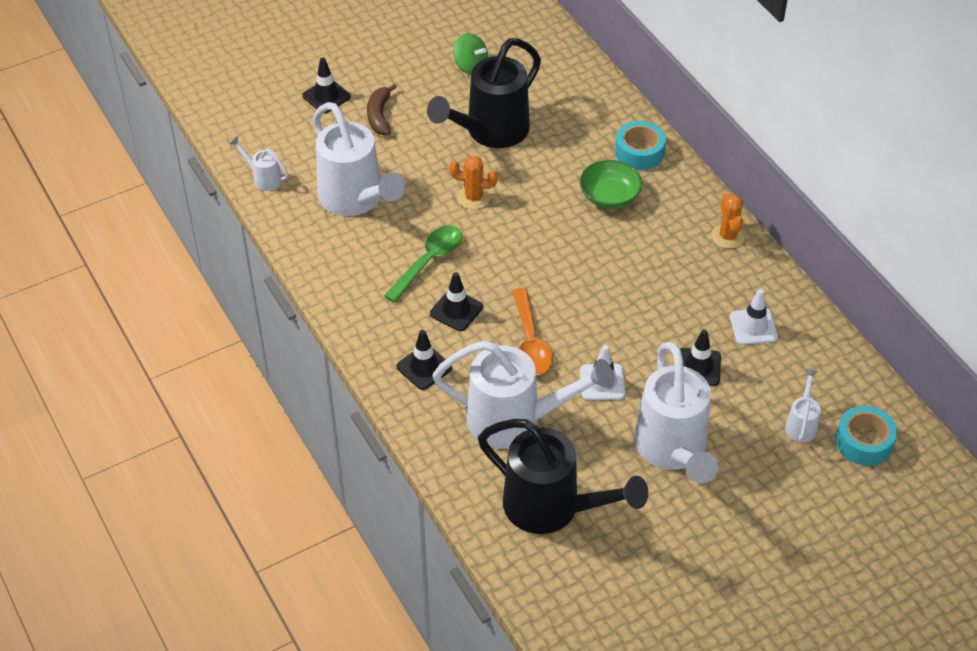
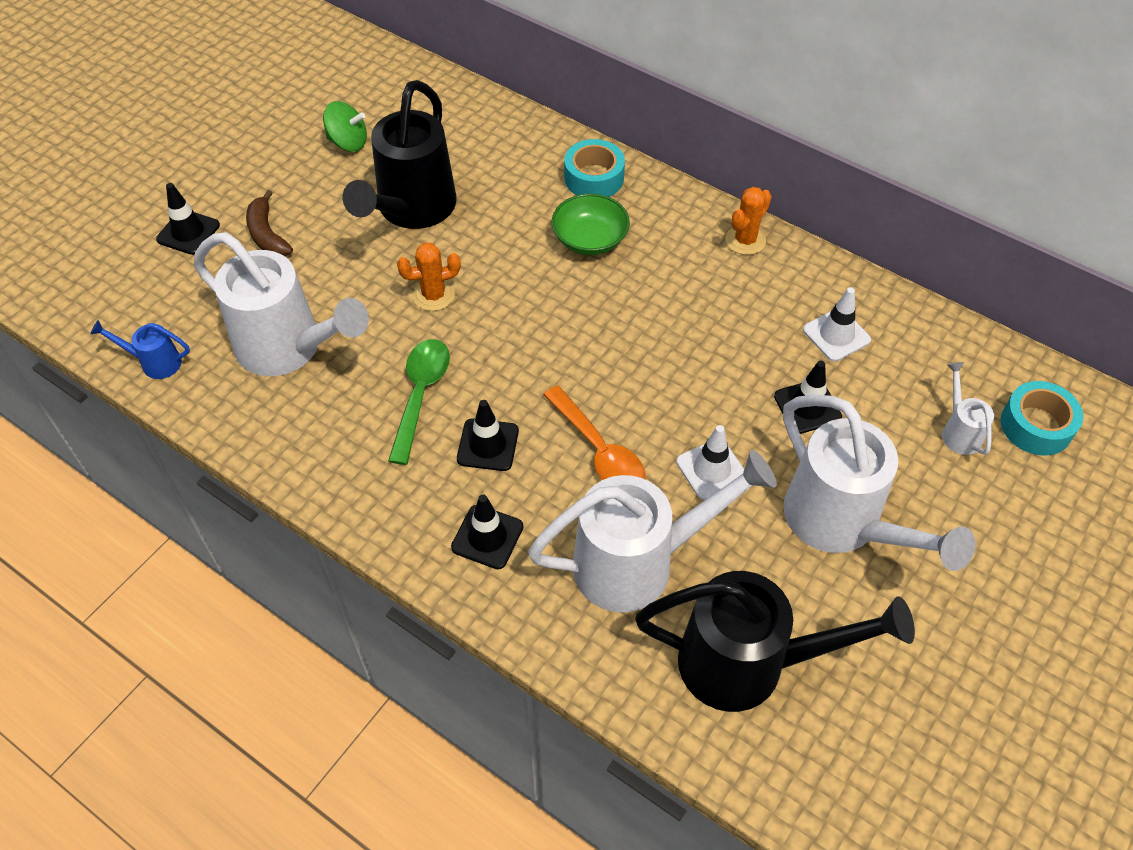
camera: 25 degrees left, 5 degrees up
white watering can [229,136,288,191] -> blue watering can [90,320,190,379]
orange cactus [711,193,745,249] -> orange cactus turned 75 degrees clockwise [726,187,772,255]

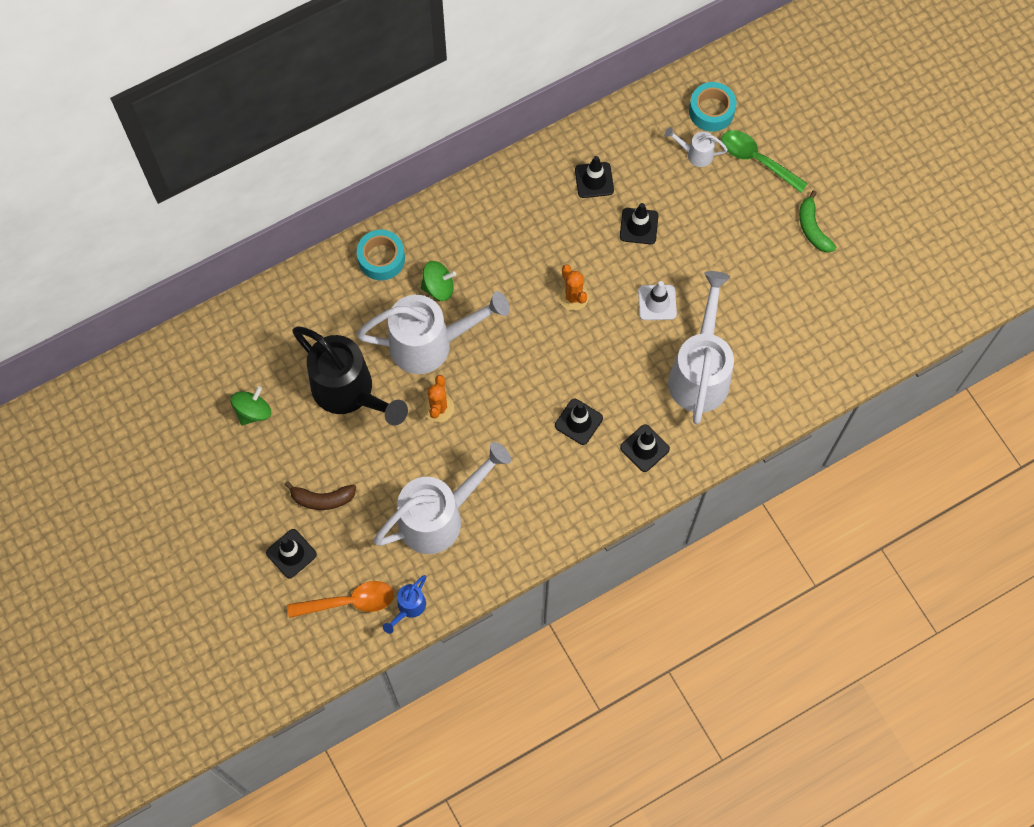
camera: 65 degrees left, 15 degrees up
green spoon [388,339,450,465] -> green spoon moved to [721,130,808,193]
orange spoon [543,385,646,480] -> orange spoon moved to [287,581,394,618]
green bowl [552,194,630,255] -> green spinning top [421,261,456,301]
black watering can [635,571,915,712] -> none
orange cactus [726,187,772,255] -> orange cactus moved to [558,264,589,311]
white watering can [783,394,975,571] -> white watering can moved to [357,291,510,374]
white traffic cone [803,287,871,362] -> black traffic cone [575,156,614,198]
none -> green banana [799,190,836,253]

